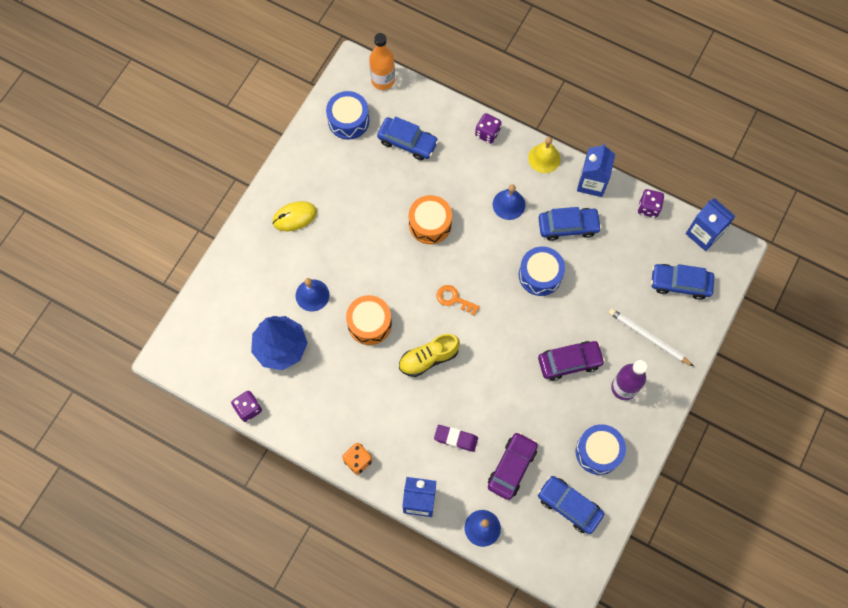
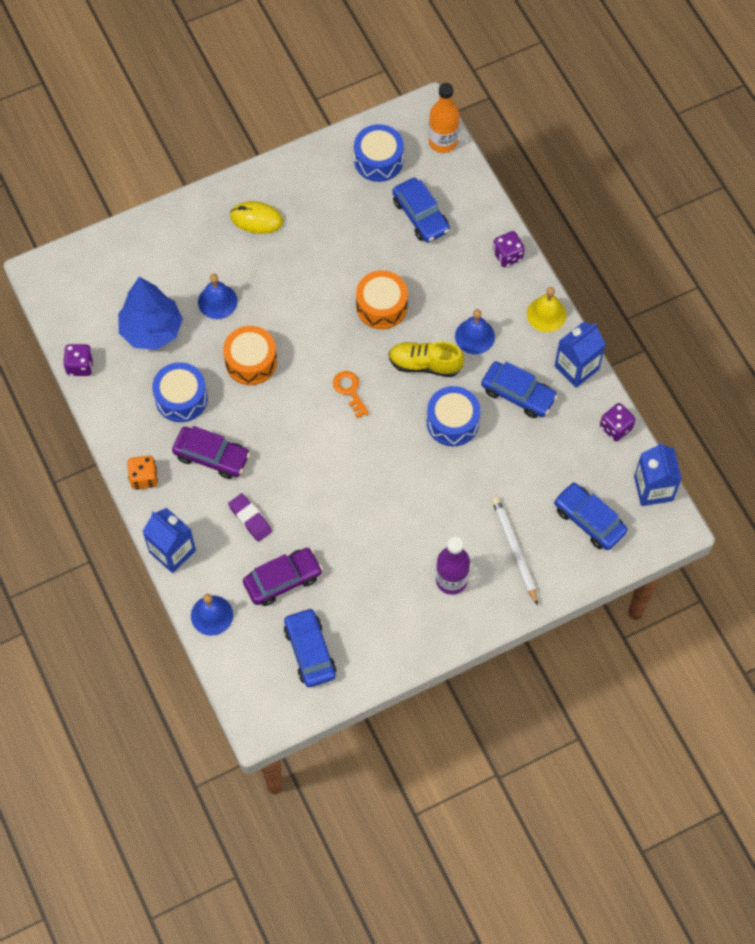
camera: 35 degrees right, 5 degrees down
yellow shoe [399,334,460,377] -> yellow shoe moved to [389,341,464,377]
purple car [538,341,605,381] -> purple car moved to [172,426,250,479]
blue drum [576,424,626,475] -> blue drum moved to [152,362,208,422]

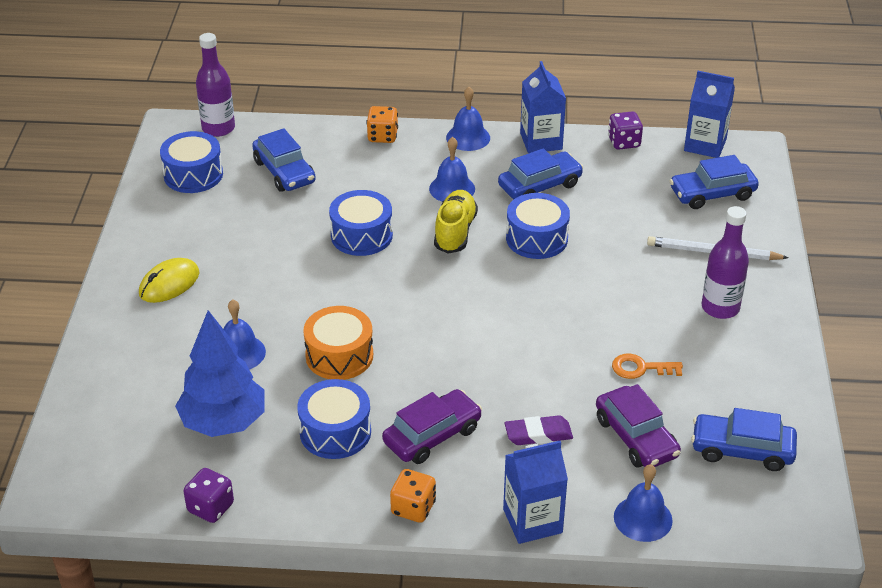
camera: 60 degrees left, 25 degrees down
purple car [243,548,323,606] -> purple car turned 150 degrees clockwise [596,384,681,468]
orange key [333,371,369,418] -> orange key moved to [612,354,683,379]
orange drum [356,270,408,329] -> blue drum [329,190,393,256]
yellow shoe [389,341,464,377] -> yellow shoe turned 150 degrees clockwise [434,190,478,254]
blue car [392,178,450,243] -> blue car turned 60 degrees clockwise [252,128,316,192]
orange bottle [429,83,459,153] -> purple bottle [196,33,235,137]
purple dice [493,231,525,267] -> orange dice [366,106,398,143]
yellow bell [527,287,566,332] -> blue bell [446,87,490,151]

